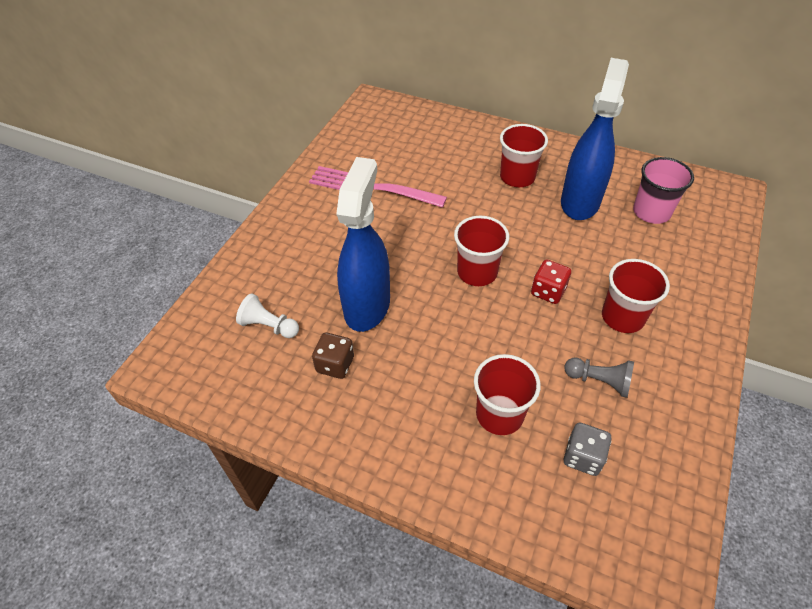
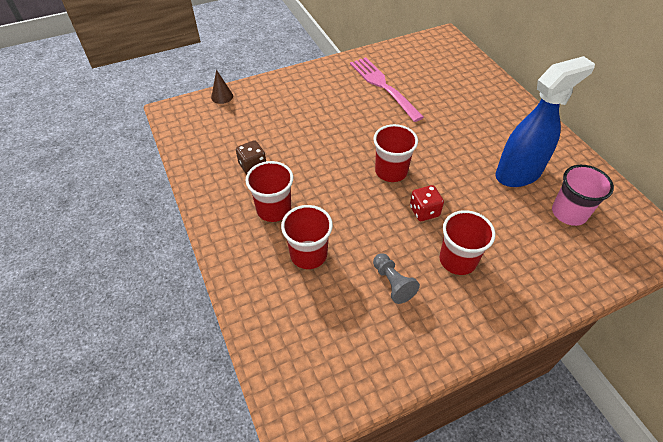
camera: 40 degrees right, 0 degrees up
white pawn [236,293,299,338] -> none
blue spray bottle [336,157,390,332] -> none
red cup [500,124,548,187] -> red cup moved to [246,161,293,222]
grey dice [564,422,611,476] -> none
none -> brown cone [211,70,233,104]

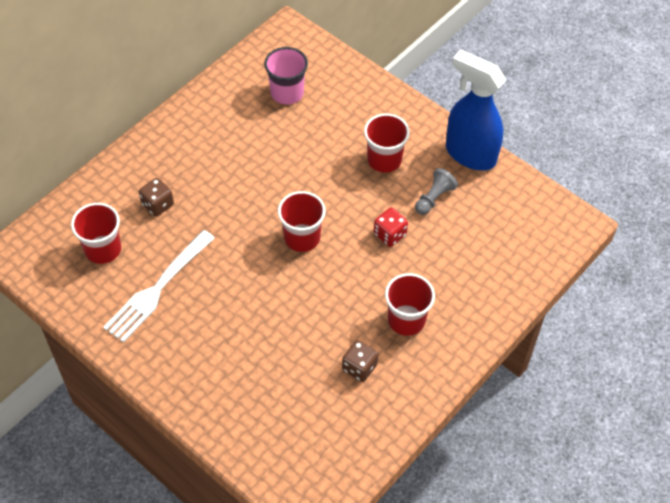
camera: 115 degrees left, 5 degrees up
brown cone [211,70,233,104] -> none
red cup [281,205,333,269] -> red cup moved to [71,203,121,264]
pink fork [350,57,424,122] -> white fork [103,230,215,343]
red dice [410,185,444,221] -> red dice moved to [374,208,408,247]
blue spray bottle [495,56,595,187] -> blue spray bottle moved to [446,50,506,171]
none -> brown dice [139,178,174,217]

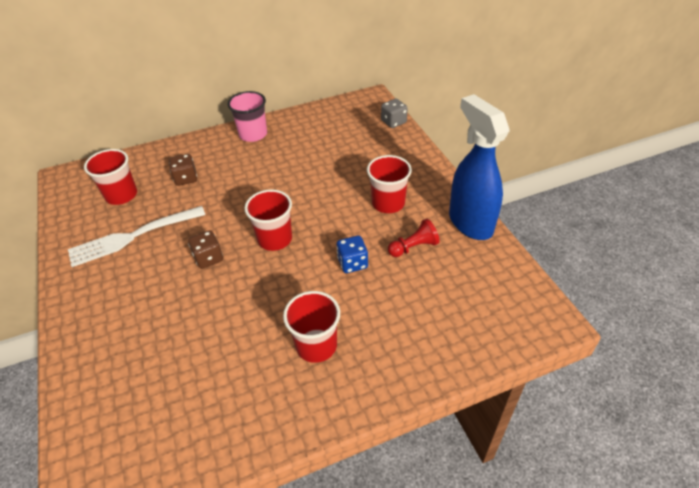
camera: 30 degrees right, 10 degrees down
pink cup [264,47,308,105] -> pink cup moved to [228,91,267,142]
brown dice [342,340,378,382] -> brown dice moved to [188,230,223,269]
red dice [374,208,408,247] -> blue dice [336,235,368,273]
grey pawn [415,168,458,215] -> red pawn [388,218,440,257]
none -> grey dice [381,99,408,128]

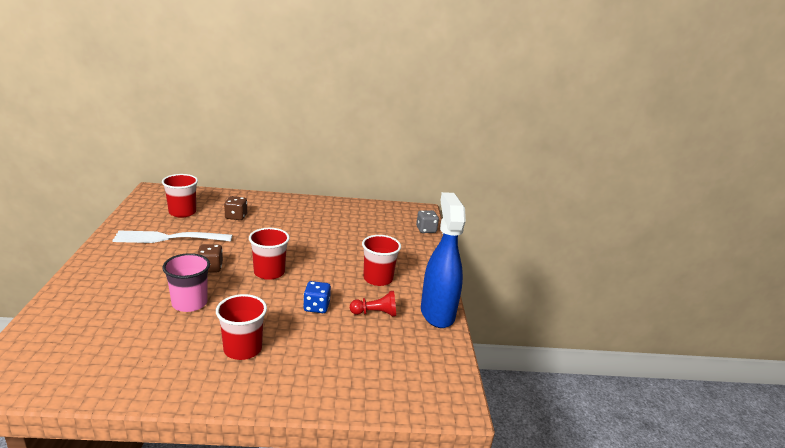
camera: 15 degrees right, 20 degrees down
pink cup [228,91,267,142] -> pink cup moved to [162,253,210,312]

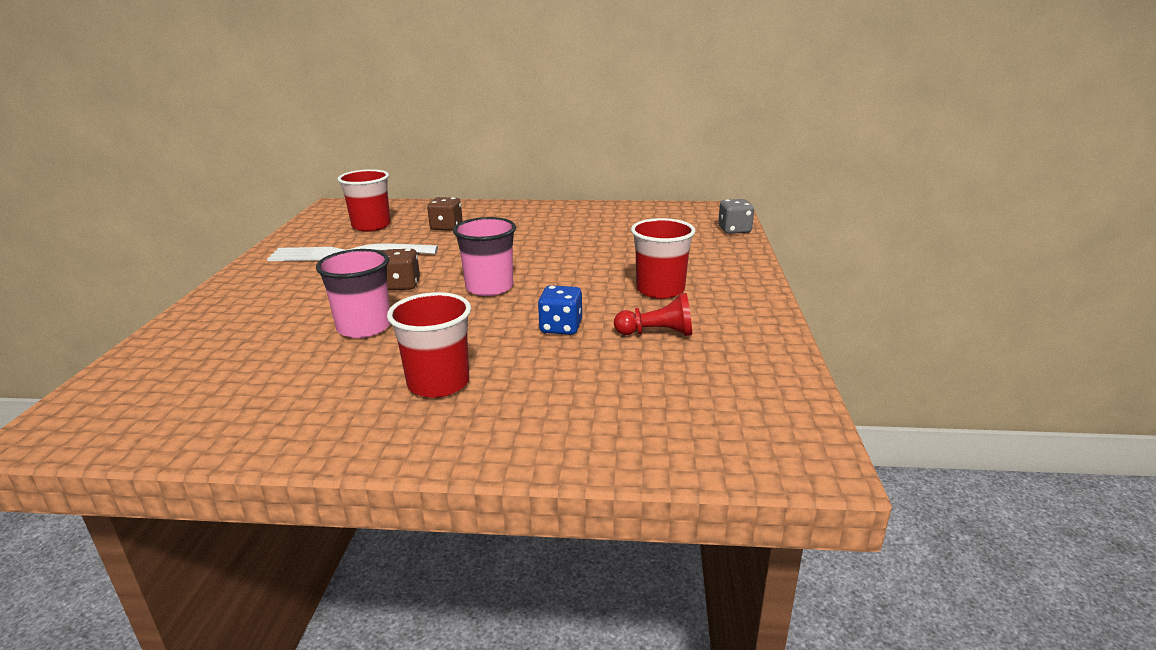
camera: 10 degrees right, 0 degrees up
red cup [249,228,290,280] -> pink cup [453,217,516,296]
blue spray bottle [421,192,466,328] -> none

